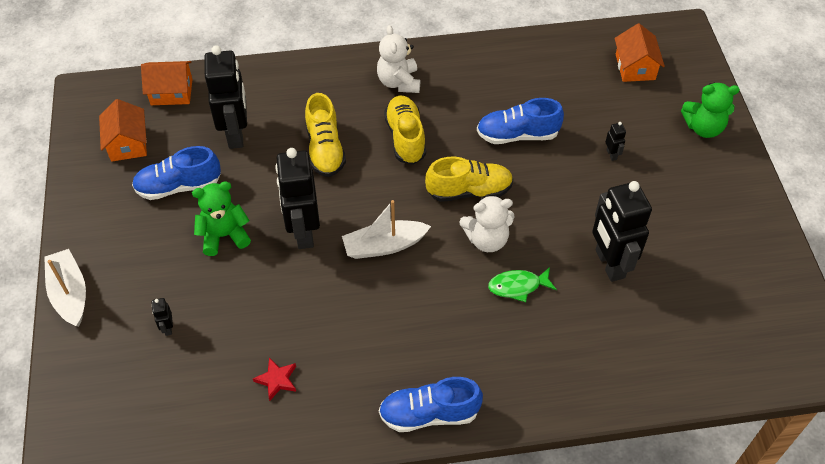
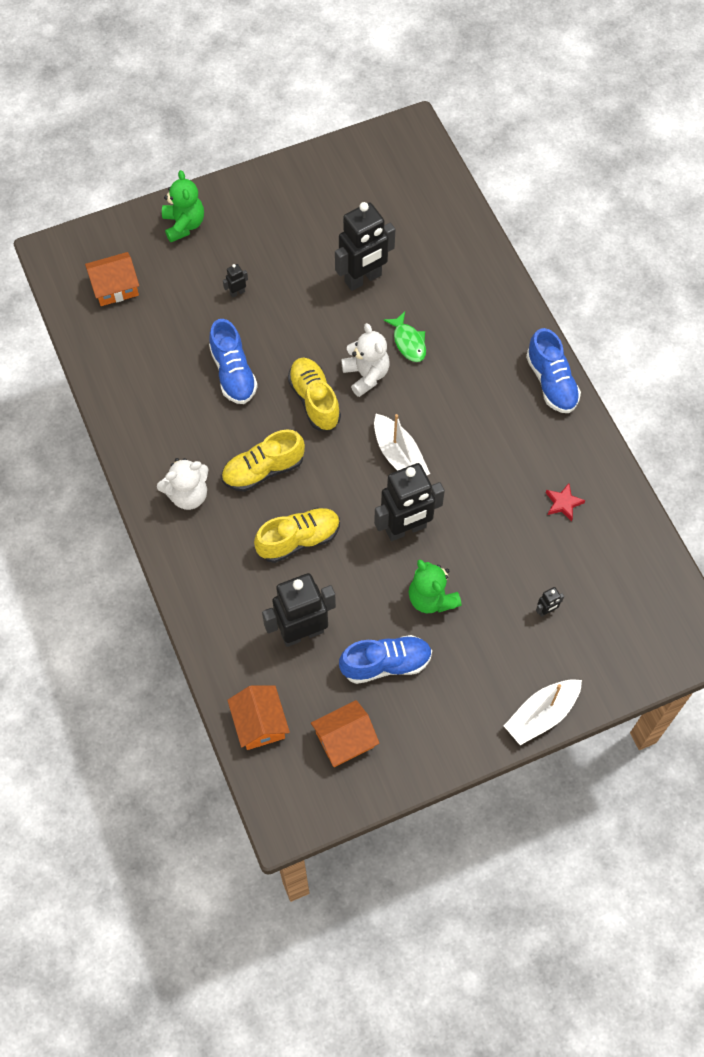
camera: 105 degrees left, 10 degrees up
blue shoe [132,146,221,200] -> blue shoe turned 75 degrees counterclockwise [339,635,432,684]

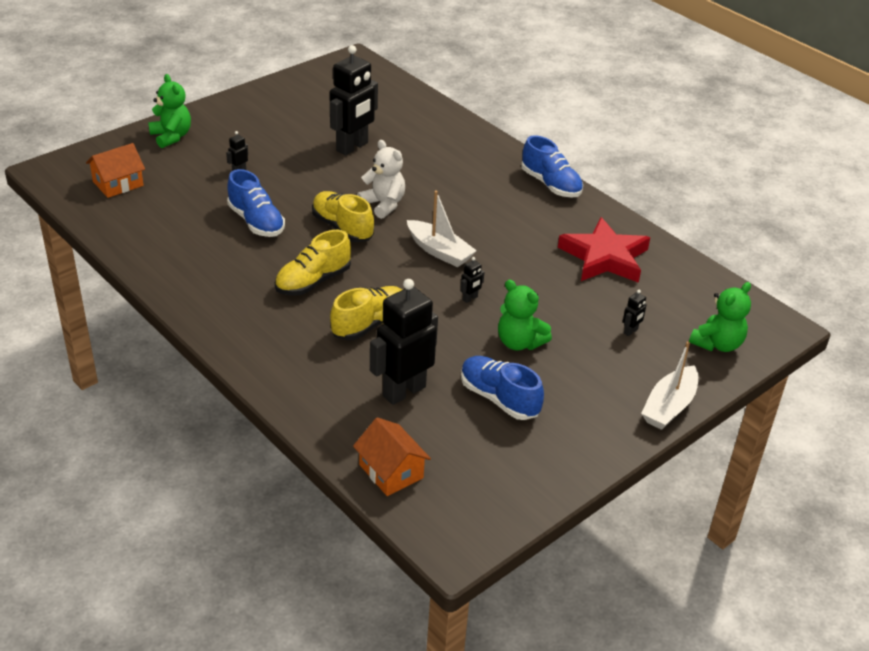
camera: 20 degrees left, 25 degrees down
white teddy bear [157,458,209,510] -> none
orange house [311,700,379,767] -> none
blue shoe [339,635,432,684] -> blue shoe turned 105 degrees counterclockwise [461,356,544,420]
black robot [374,463,445,541] -> black robot [461,257,484,303], size x0.40
green fish [383,312,426,362] -> none
red star [546,483,585,521] -> red star [558,217,650,283], size x2.38
none -> green teddy bear [689,282,751,352]

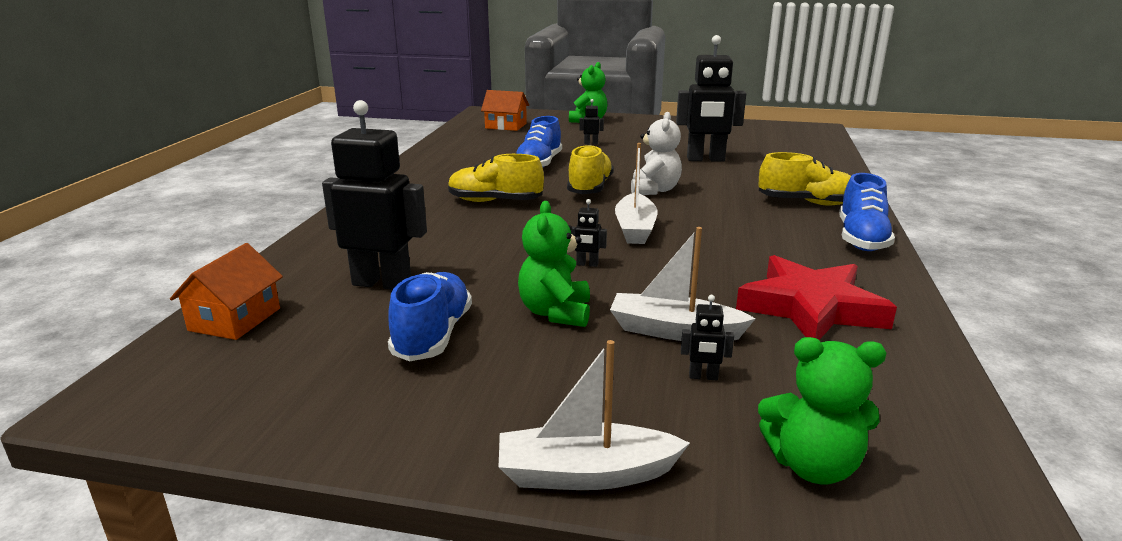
camera: 55 degrees right, 15 degrees down
yellow shoe [330,286,402,340] -> yellow shoe moved to [758,152,851,206]
none -> white boat [610,227,756,341]

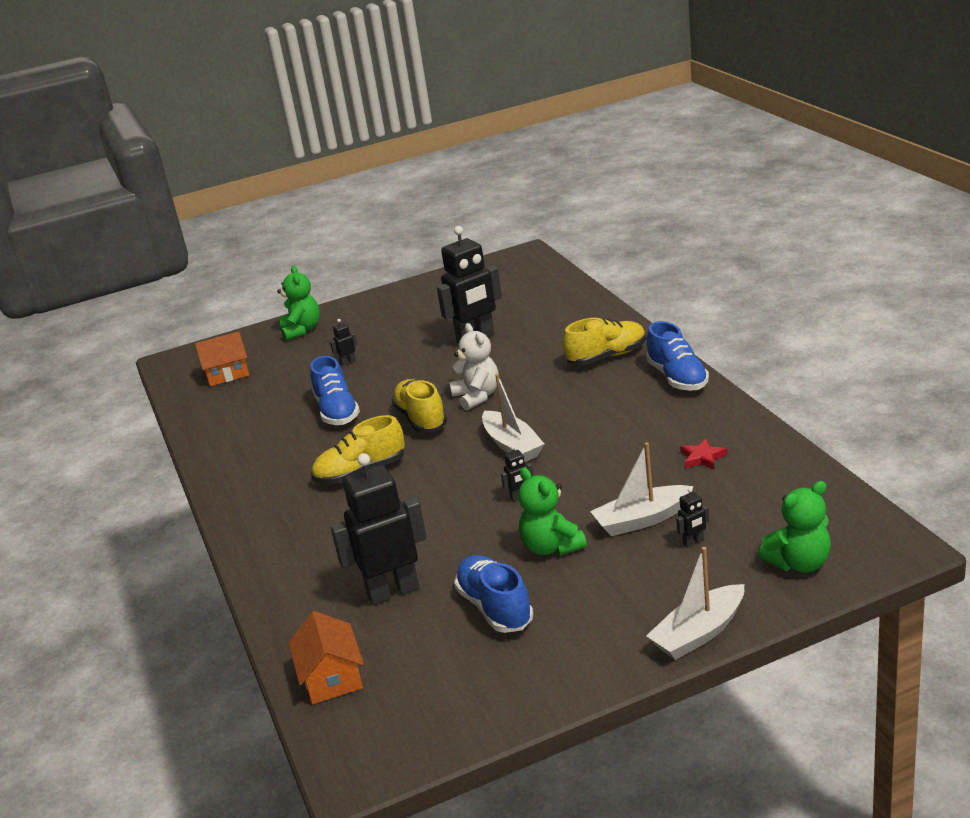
camera: 30 degrees left, 5 degrees up
red star [736,255,897,340] -> red star [680,438,727,470], size x0.42

